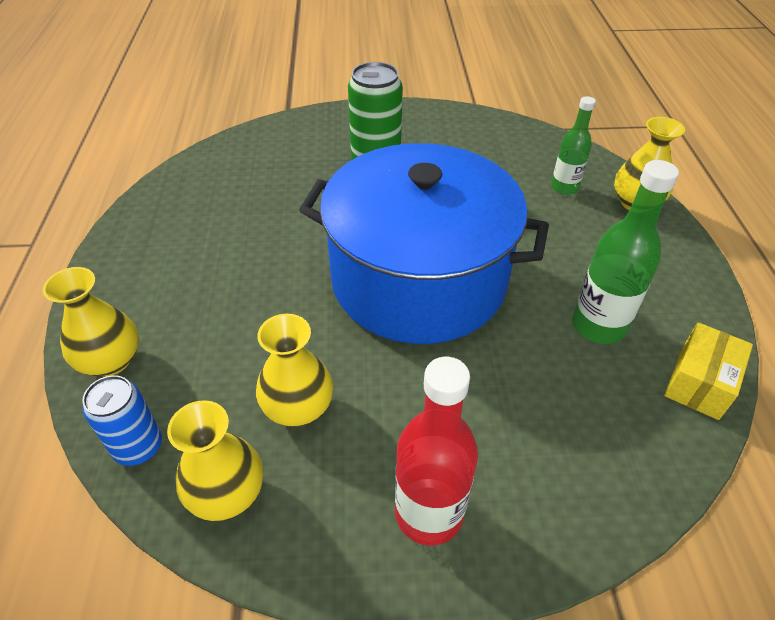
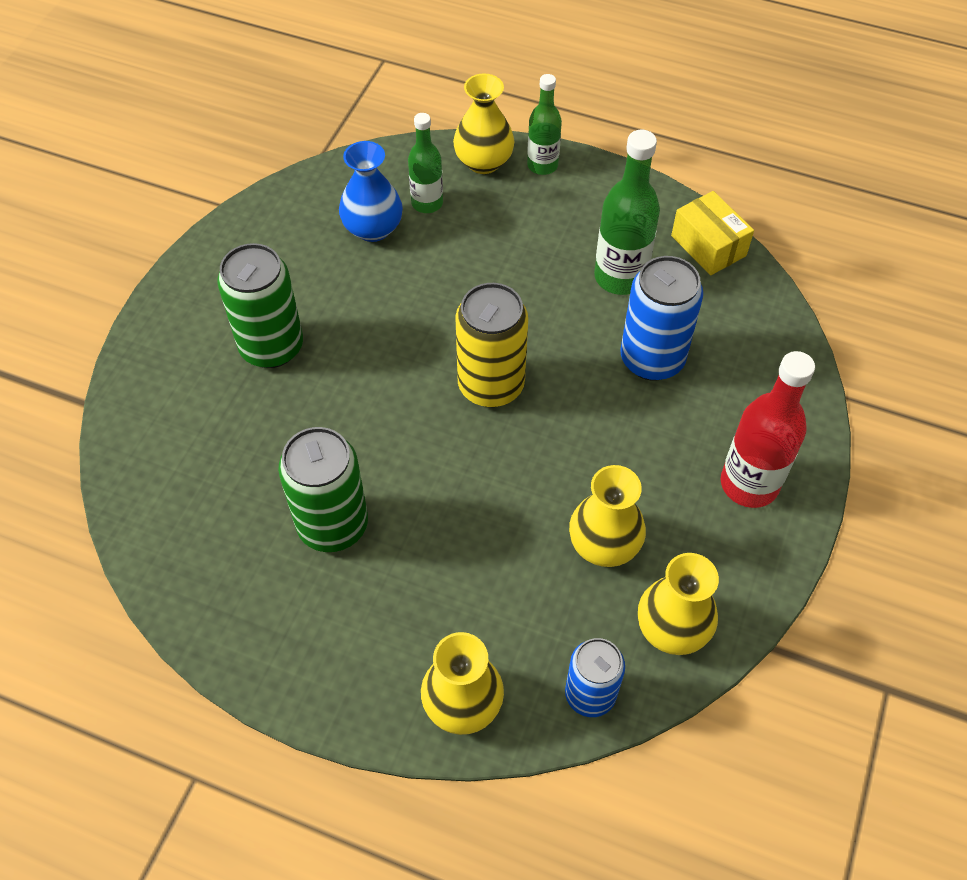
camera: 65 degrees left, 10 degrees up
blue pot [299,143,549,344] -> yellow can [455,283,528,407]
none -> green can [278,427,368,552]
none -> blue vase [339,141,403,242]
none -> green bottle [527,74,562,175]
none -> blue can [621,256,703,381]

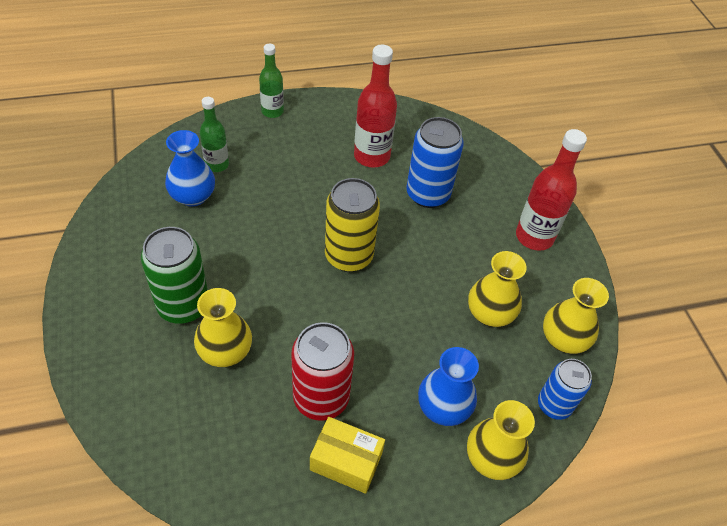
camera: 40 degrees left, 5 degrees down
green can [278,427,368,552] -> red can [291,322,354,421]
yellow vase [453,74,514,174] -> yellow vase moved to [194,288,252,367]
green bottle [594,130,660,295] -> red bottle [354,45,397,168]
yellow box [671,191,754,275] -> yellow box moved to [310,417,385,494]
none -> blue vase [418,347,479,426]

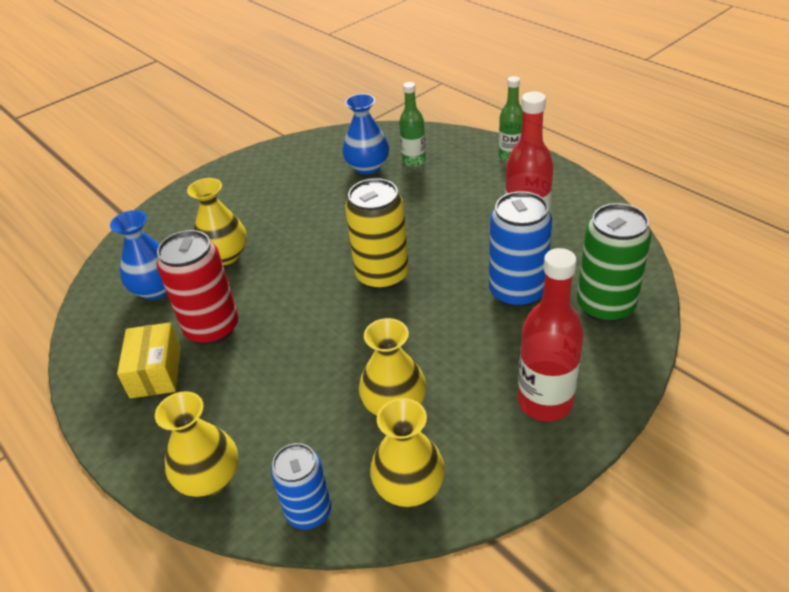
camera: 70 degrees right, 10 degrees down
green can [141,227,208,324] -> green can moved to [577,203,652,322]
blue vase [418,347,479,426] -> blue vase moved to [110,210,167,300]

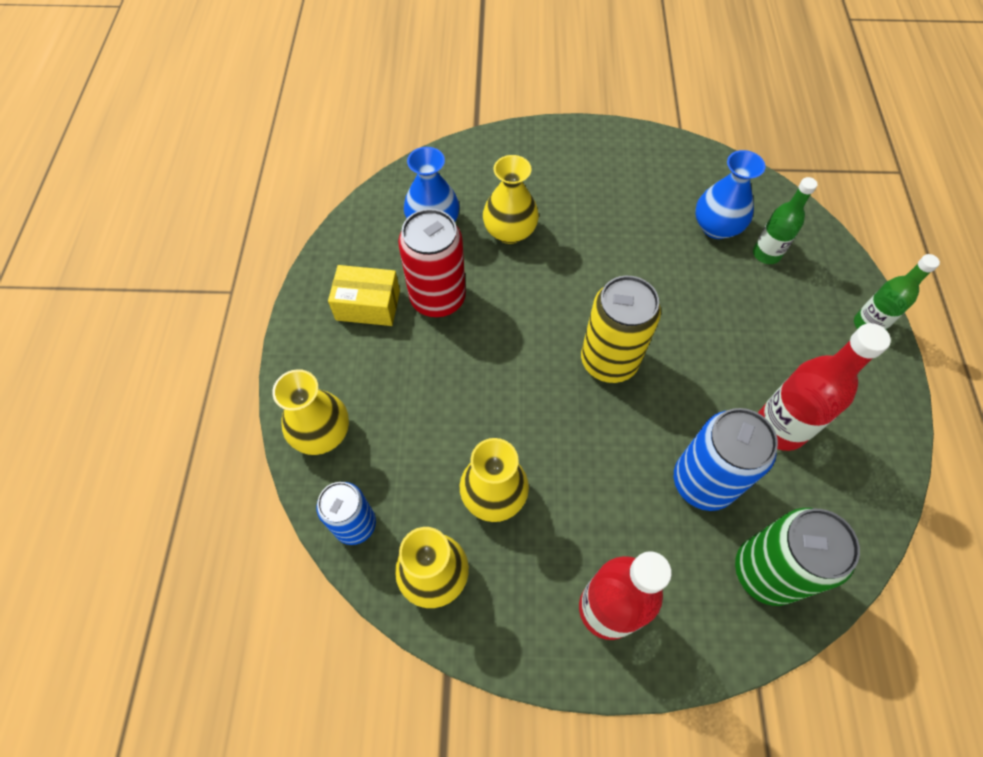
camera: 40 degrees right, 20 degrees up
yellow box [117,322,181,399] -> yellow box turned 60 degrees clockwise [328,265,400,326]

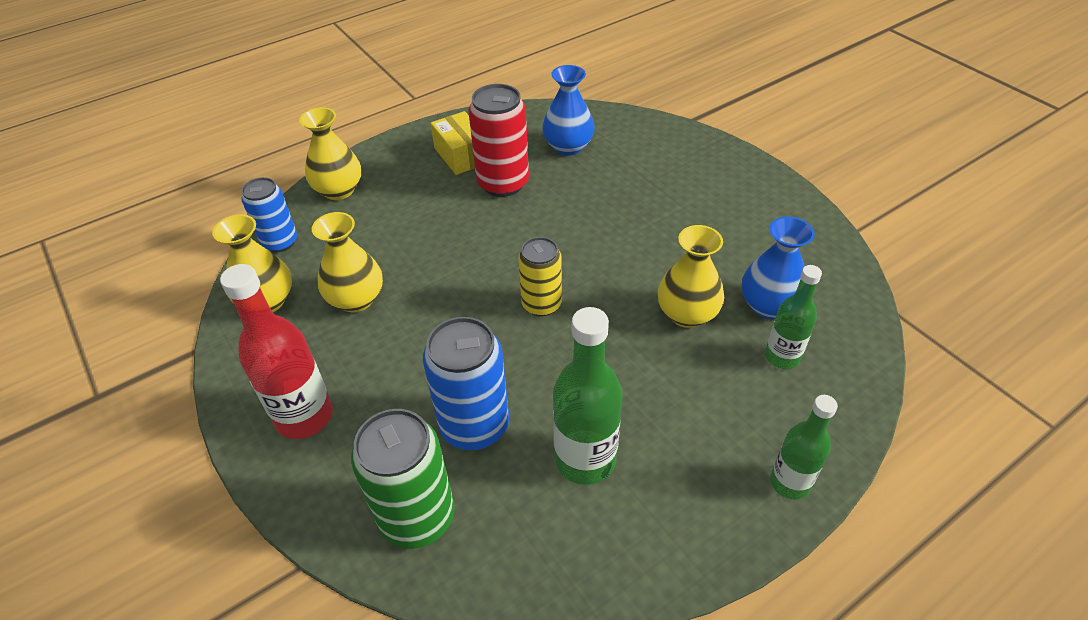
camera: 55 degrees right, 15 degrees down
yellow vase [483,155,539,244] -> yellow vase moved to [658,225,724,328]
yellow can [581,276,661,383] -> yellow can [518,237,562,316], size x0.66
red bottle [758,323,891,451] -> green bottle [553,307,622,485]

